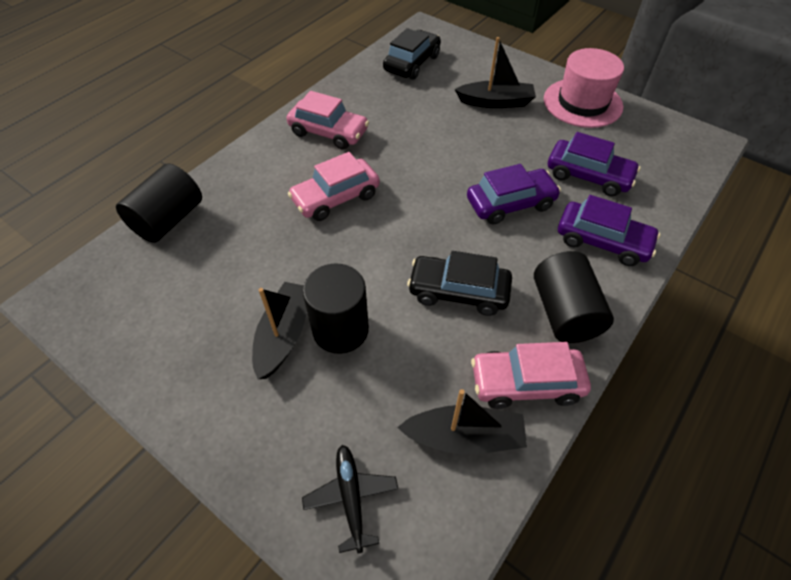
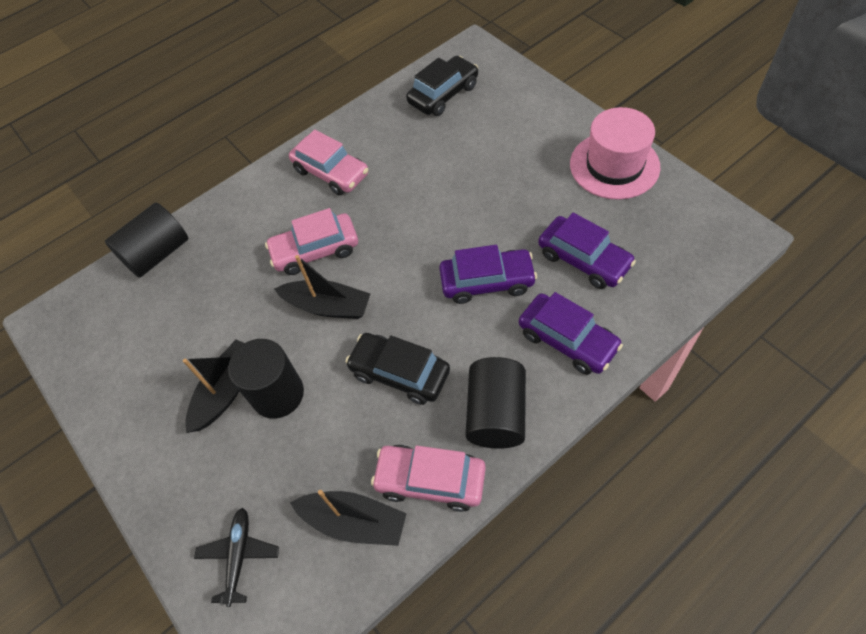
camera: 20 degrees right, 5 degrees up
black boat [454,37,536,108] -> black boat moved to [274,255,370,319]

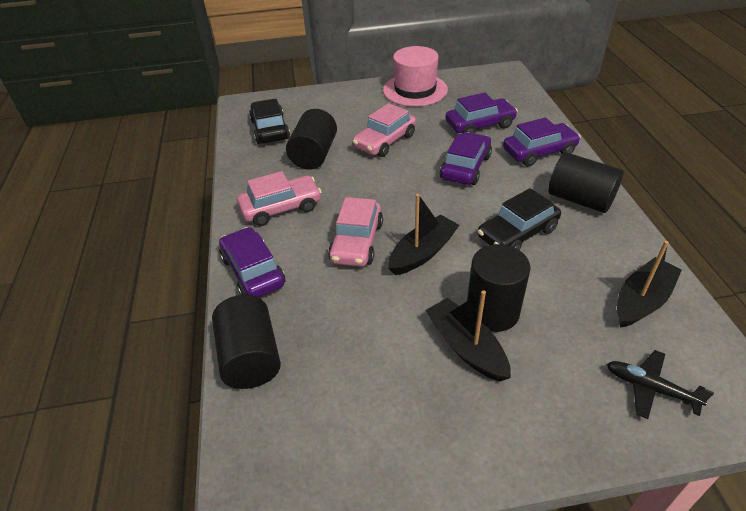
camera: 65 degrees left, 15 degrees down
pink car [371,445,486,512] -> pink car moved to [353,103,416,157]
none -> purple car [219,227,285,297]
none -> black cylinder [286,109,337,170]

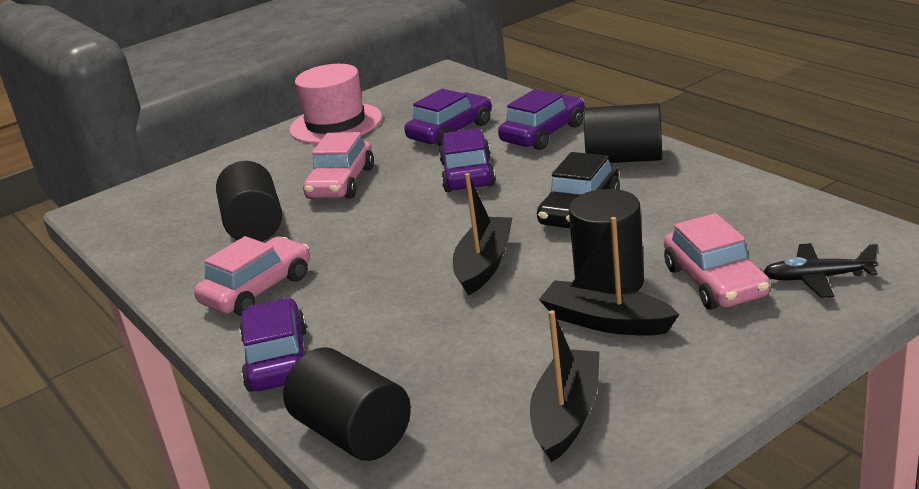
camera: 25 degrees left, 15 degrees down
purple car [219,227,285,297] -> purple car turned 45 degrees clockwise [240,298,307,392]
black car [249,99,290,144] -> none
pink car [328,197,383,267] -> pink car moved to [664,213,770,310]
black boat [617,241,682,328] -> black boat moved to [530,310,600,463]

